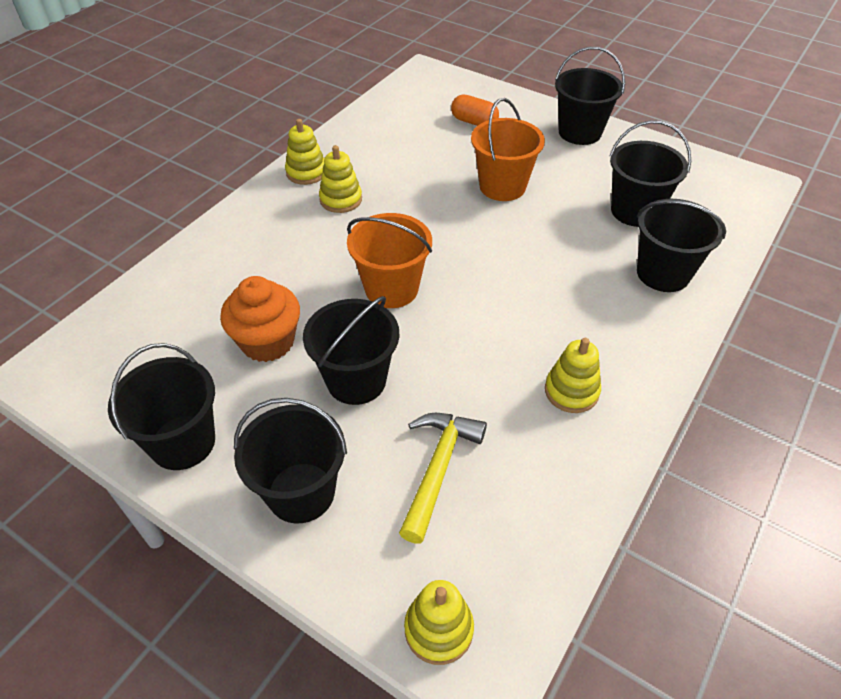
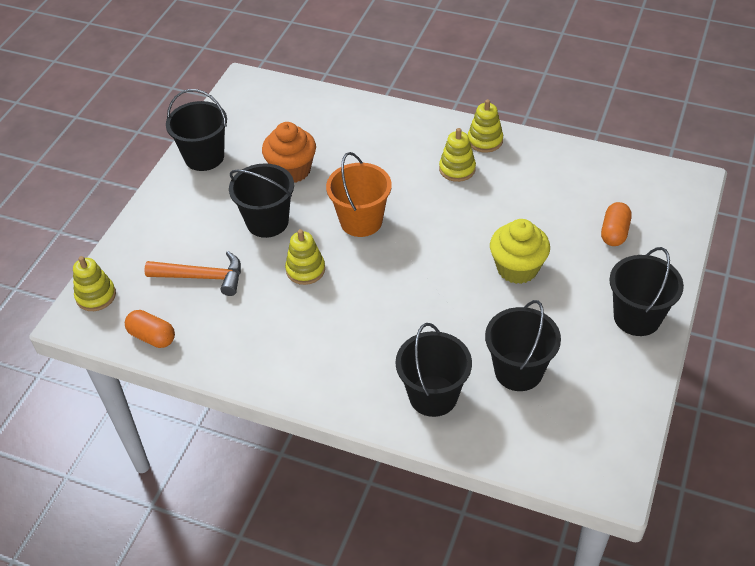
camera: 80 degrees right, 0 degrees up
black bucket [234,398,347,524] -> none
yellow hammer [399,413,487,544] -> orange hammer [144,251,241,296]
orange bucket [471,98,545,201] -> yellow cupcake [490,219,550,284]
yellow stacking toy [545,338,601,413] -> yellow stacking toy moved to [285,229,325,285]
none -> orange capsule [125,310,175,348]

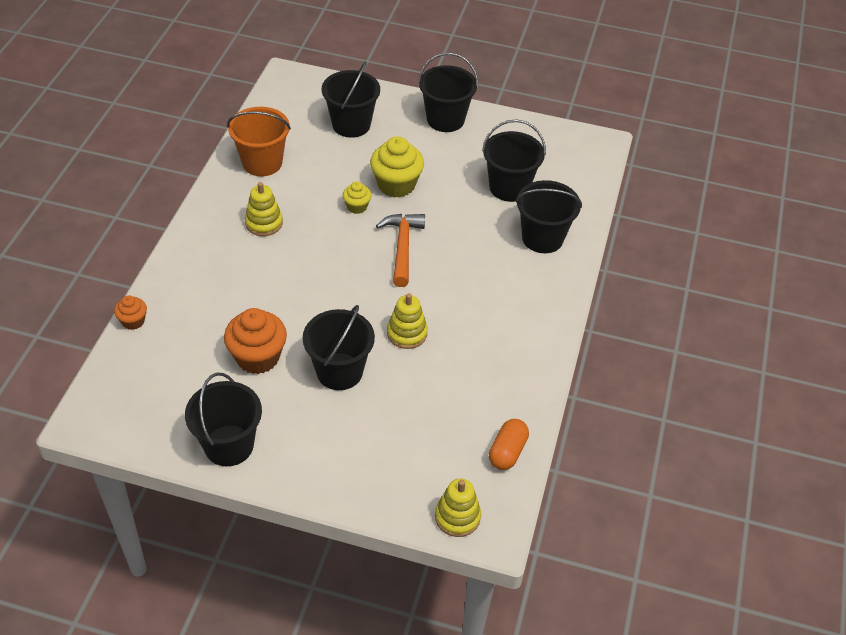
camera: 100 degrees left, 0 degrees up
orange hammer [144,251,241,296] -> orange hammer moved to [376,214,425,287]
orange bucket [326,152,392,237] -> orange bucket moved to [227,107,291,176]
yellow stacking toy [468,99,503,153] -> none
orange capsule [601,202,632,246] -> black bucket [322,61,380,138]
none -> orange cupcake [114,296,147,330]
none -> yellow cupcake [342,181,372,214]

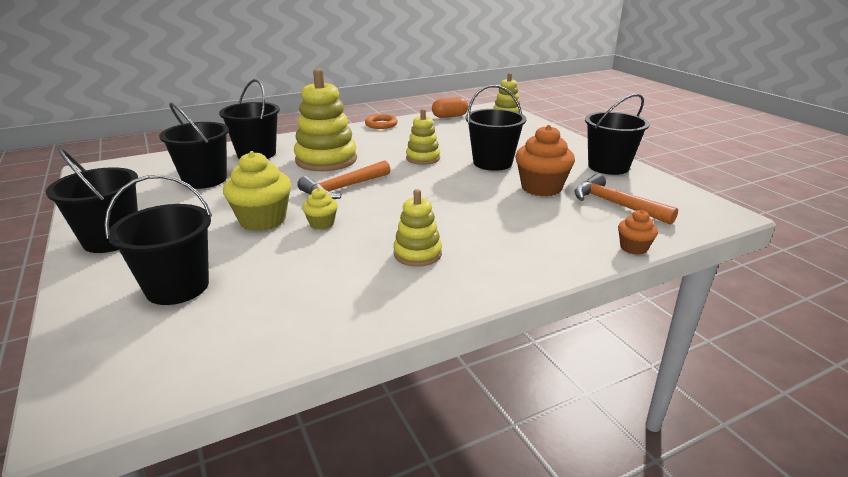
camera: 130 degrees left, 20 degrees down
orange bucket [227,107,291,176] -> none
none -> yellow stacking toy [294,68,357,171]
none -> orange ring [365,114,398,129]
none -> orange hammer [574,174,678,225]

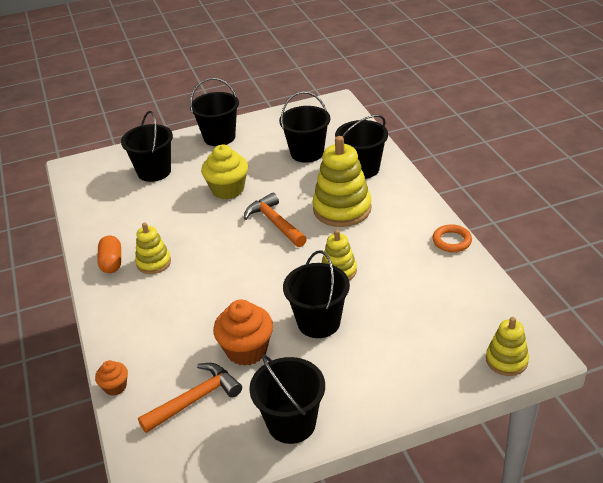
camera: 100 degrees right, 10 degrees up
yellow cupcake [302,188,338,229] -> none
orange capsule [432,97,468,118] -> orange capsule moved to [97,235,121,273]

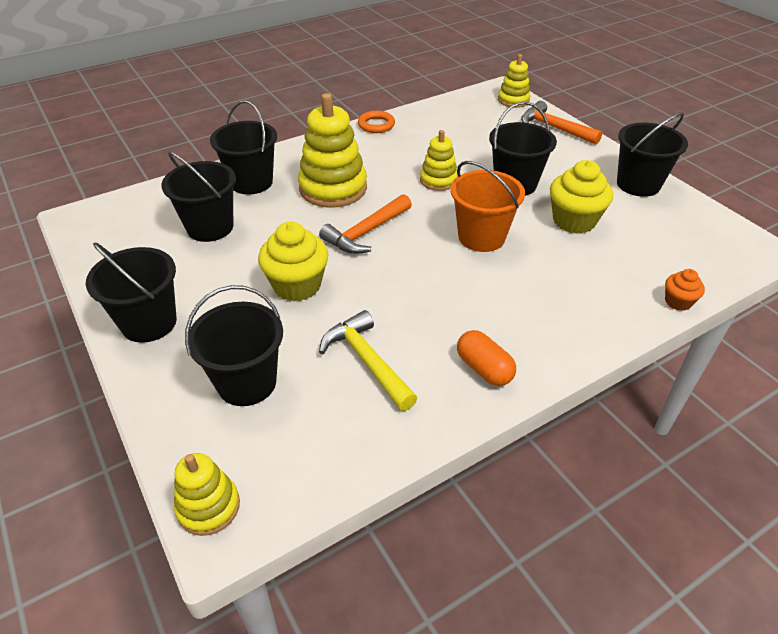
camera: 105 degrees left, 5 degrees up
orange capsule [97,235,121,273] -> orange capsule turned 75 degrees clockwise [457,330,516,386]
yellow stacking toy [135,222,171,274] -> yellow stacking toy moved to [174,453,240,536]
orange hammer [138,363,242,433] -> orange hammer moved to [521,101,602,145]
orange cupcake [213,300,273,366] -> yellow cupcake [550,160,613,234]
none -> yellow hammer [319,310,417,411]
none -> orange bucket [451,161,525,252]

